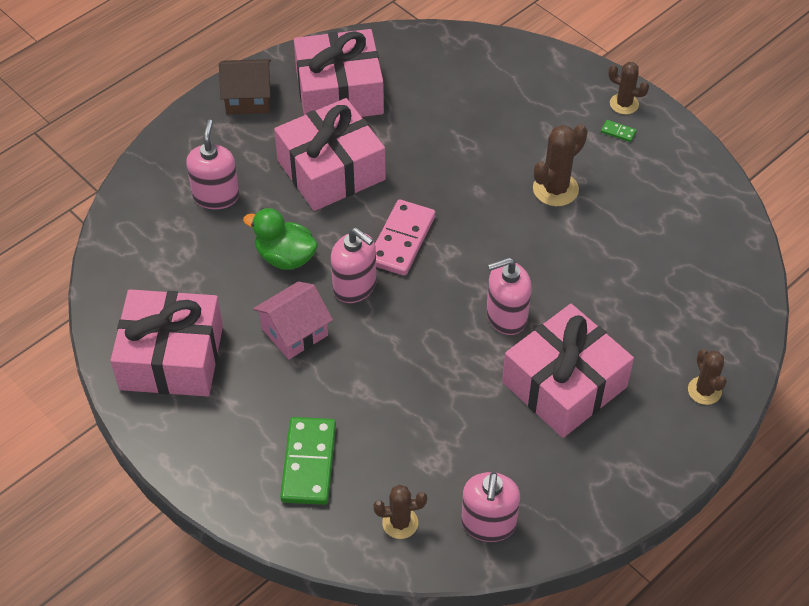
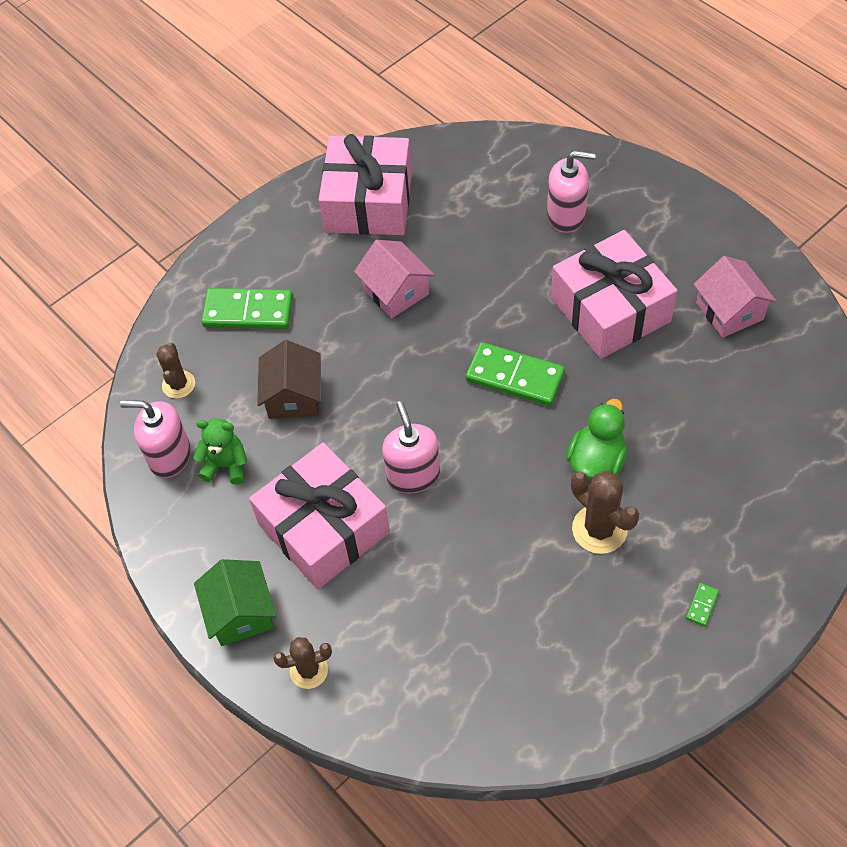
camera: 95 degrees right, 5 degrees up
brown house [219,59,271,114] -> brown house moved to [257,340,321,419]
green duck [243,208,318,270] -> green duck moved to [566,399,627,481]
pink gift [294,29,384,117] -> pink house [693,256,777,338]
pink soap dispenser [331,228,377,303] -> none
pink domino [375,199,436,276] -> green domino [466,342,565,406]
brown cactus [608,62,649,114] -> none
none -> green teddy bear [193,418,247,485]
none -> green house [194,559,276,646]

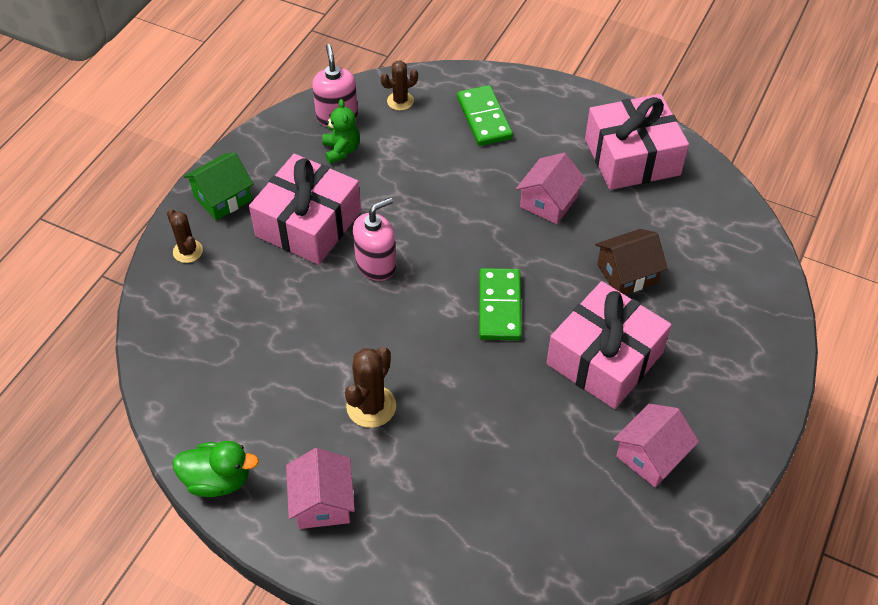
camera: 65 degrees right, 5 degrees down
brown house [257,340,321,419] -> brown house moved to [595,229,668,295]
pink soap dispenser [547,151,596,233] -> none
green duck [566,399,627,481] -> green duck moved to [173,441,259,497]
green domino [686,583,719,626] -> pink house [286,448,355,529]

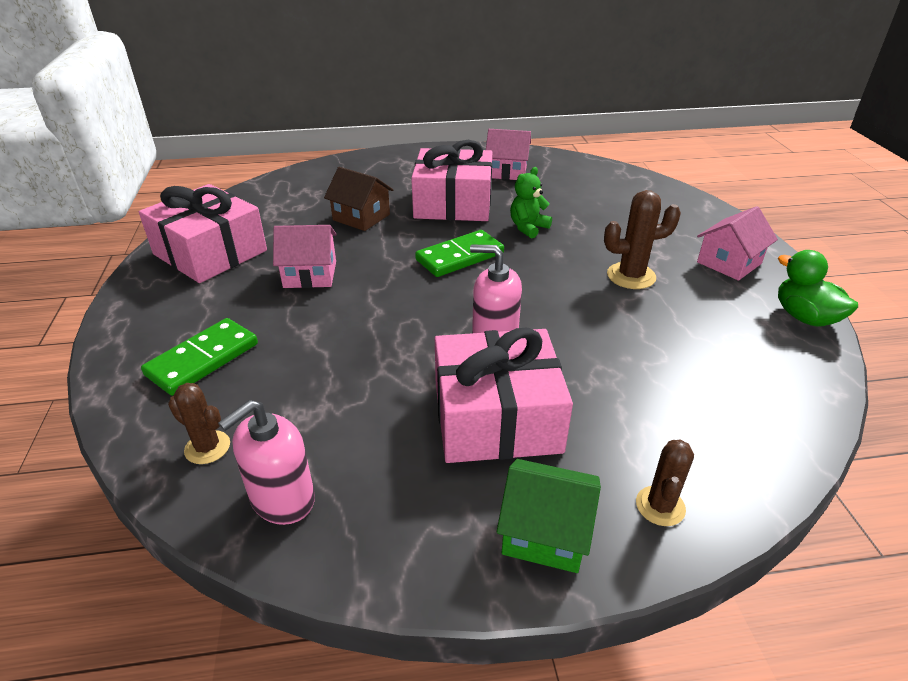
camera: 125 degrees left, 15 degrees down
green teddy bear [322,99,360,164] -> green teddy bear moved to [510,167,552,238]

